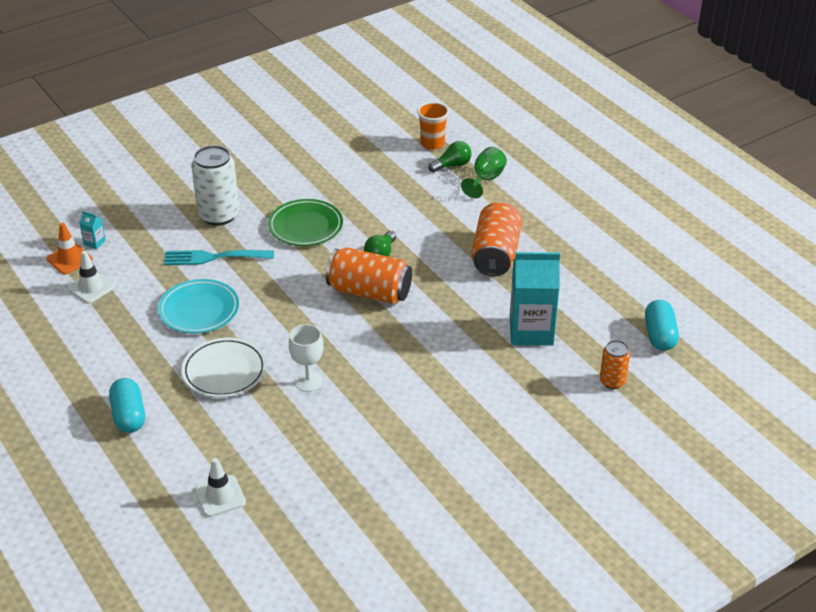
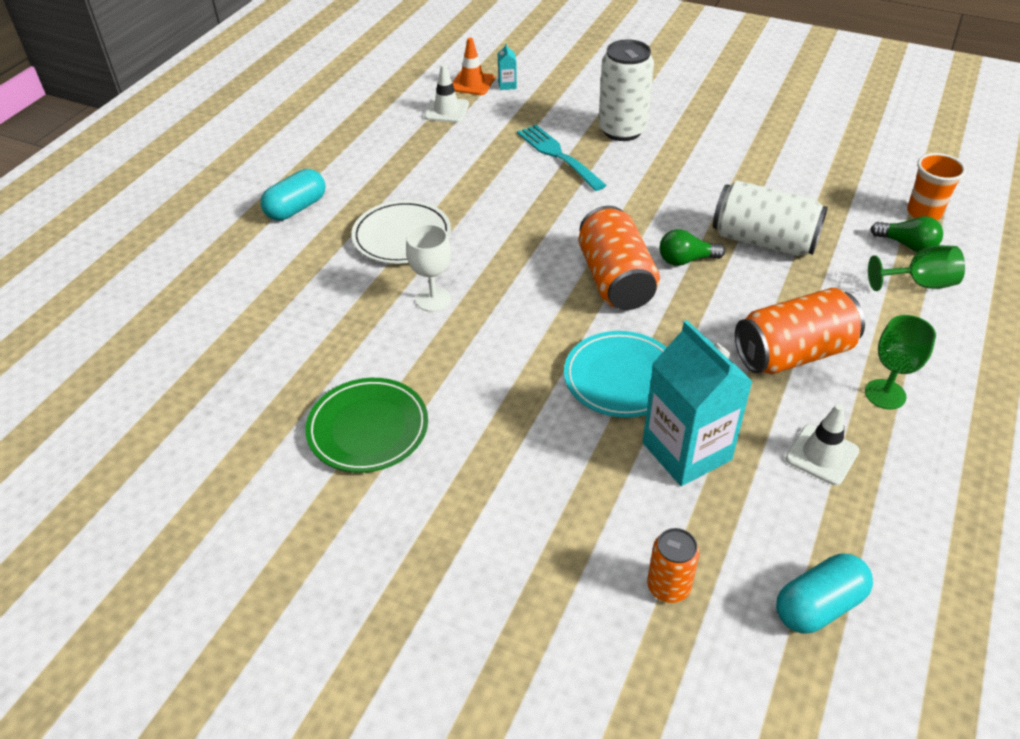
camera: 60 degrees right, 5 degrees up
turquoise plate [158,279,239,334] -> turquoise plate moved to [564,331,667,418]
white traffic cone [195,458,246,517] -> white traffic cone moved to [785,404,859,485]
green plate [268,199,343,246] -> green plate moved to [305,378,428,473]
none -> white can [713,180,828,256]
none -> green goblet [865,315,936,409]

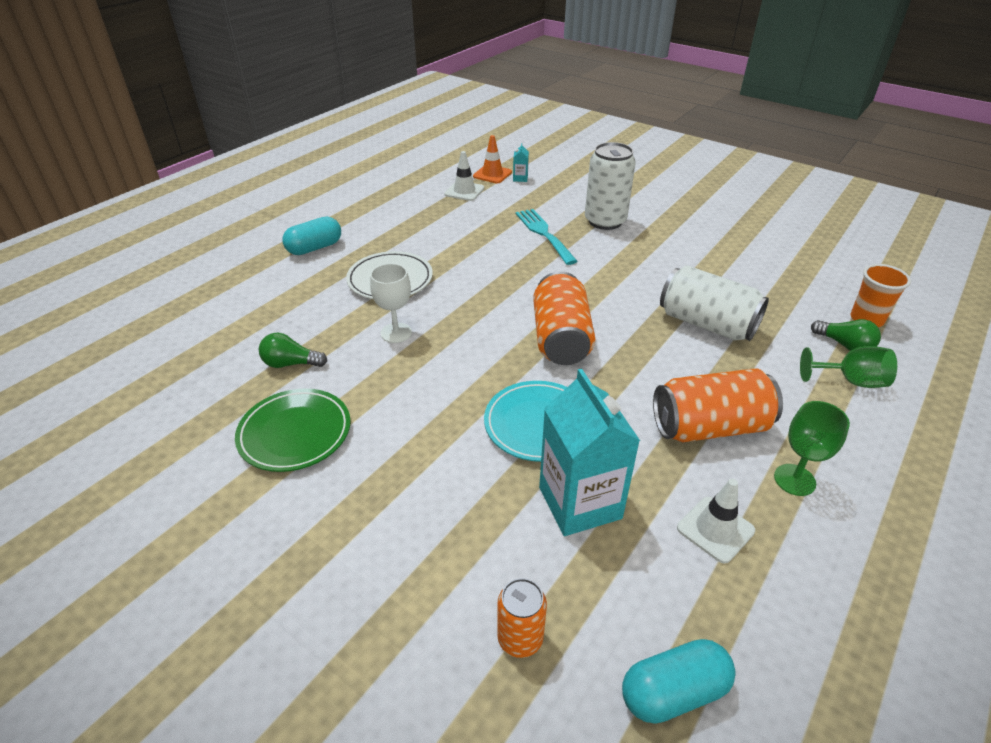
camera: 10 degrees right, 5 degrees down
green light bulb [660,229,725,266] -> green light bulb moved to [259,333,327,368]

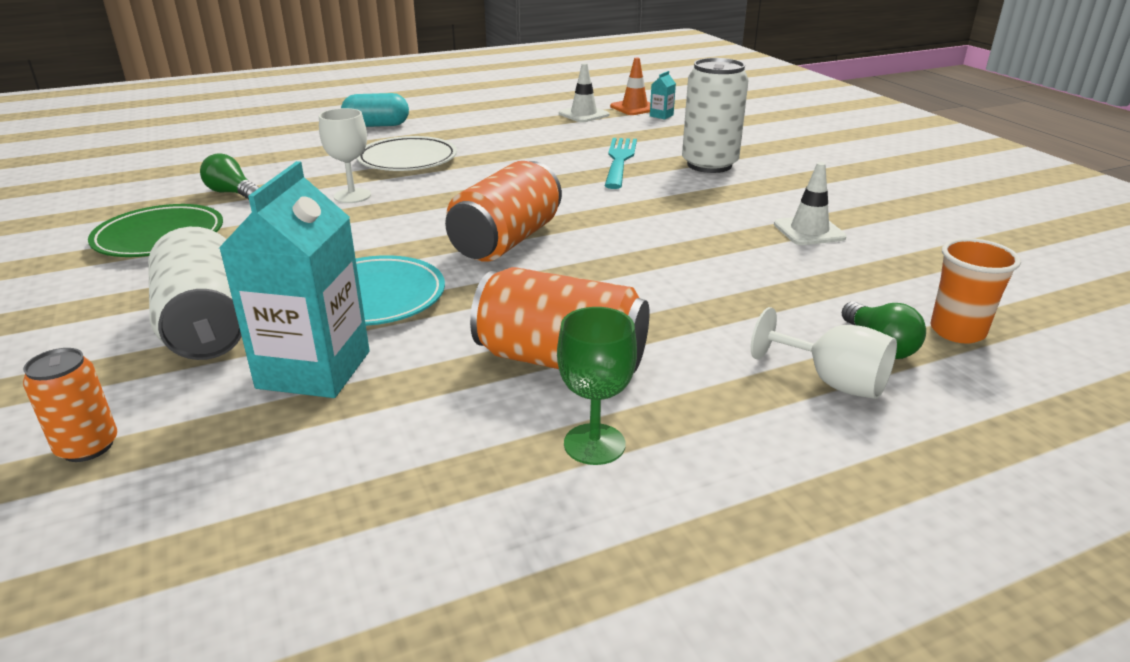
camera: 30 degrees right, 10 degrees down
turquoise capsule [622,639,736,724] -> none
white can [660,265,769,341] -> white can moved to [148,227,242,360]
white traffic cone [677,479,755,564] -> white traffic cone moved to [774,162,847,245]
green goblet [800,346,897,388] -> white goblet [751,307,897,399]

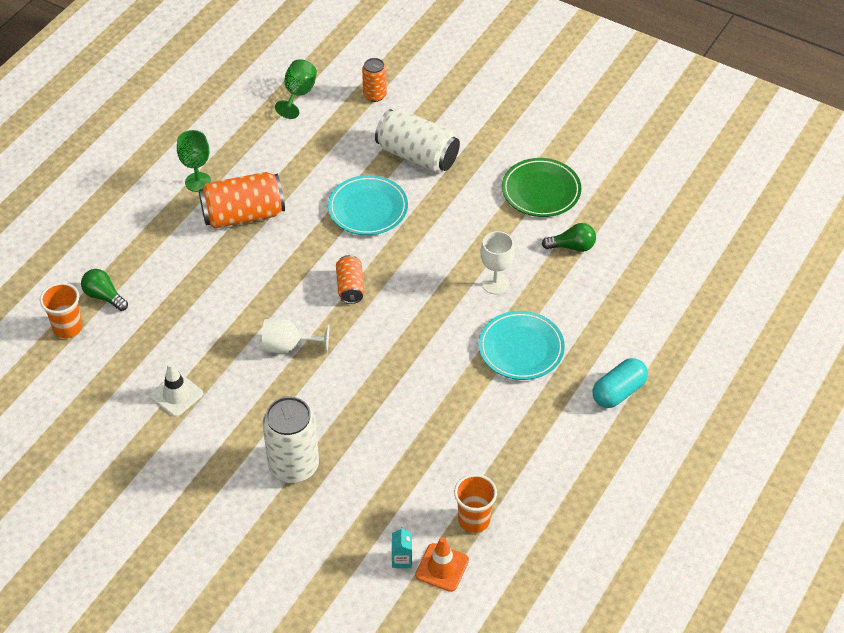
camera: 145 degrees right, 20 degrees up
turquoise carton [219,161,370,398] -> none
white plate [357,136,457,171] -> turquoise plate [478,311,565,380]
orange can [445,161,562,262] -> orange can [336,255,365,304], size x0.56
white traffic cone [559,63,610,122] -> orange cup [454,474,497,533]
turquoise fork [605,138,637,189] -> none
white goblet [751,307,897,399] -> white goblet moved to [262,318,329,353]
none -> green goblet [275,59,317,119]

